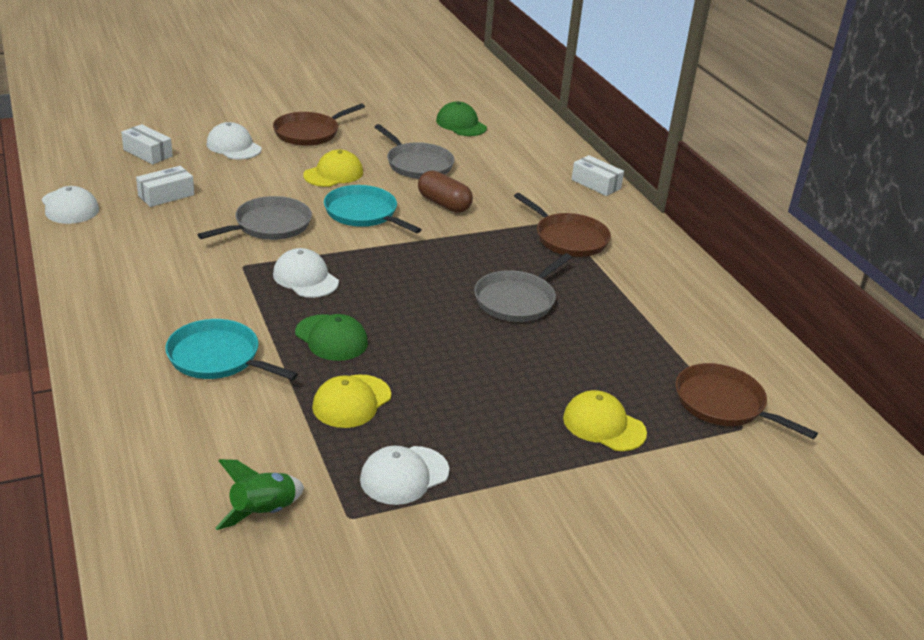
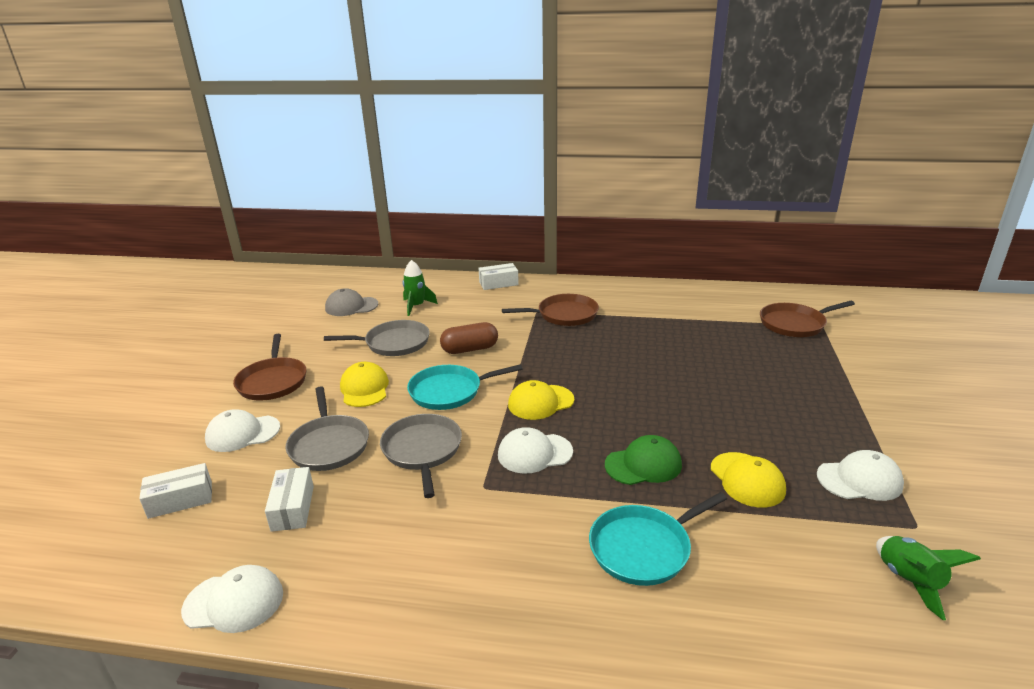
camera: 55 degrees left, 5 degrees down
white cap [360,446,449,505] -> white cap turned 90 degrees counterclockwise [817,450,904,501]
green cap [436,102,487,136] -> grey cap [325,288,378,316]
grey pan [474,253,572,322] -> grey pan moved to [286,386,369,471]
yellow cap [563,390,647,451] -> yellow cap moved to [508,380,574,420]
none -> green rocket [403,260,438,316]

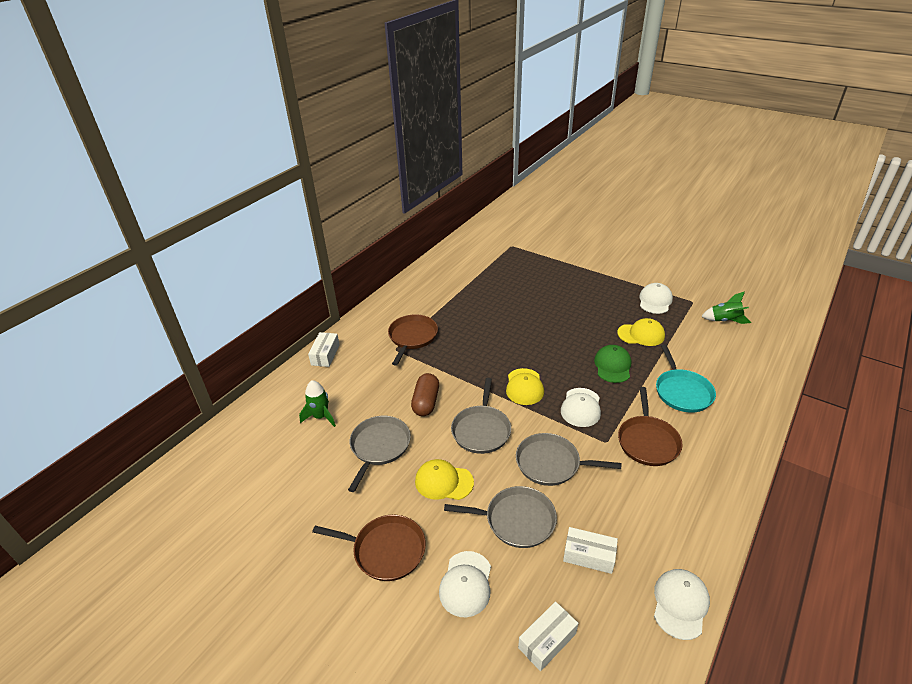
camera: 65 degrees left, 10 degrees up
white box [139,463,212,519] -> white box turned 45 degrees clockwise [518,601,578,671]
grey cap [325,288,378,316] -> none
turquoise pan [407,364,523,410] -> grey pan [451,378,511,454]
brown pan [760,301,855,337] -> brown pan moved to [618,387,683,466]

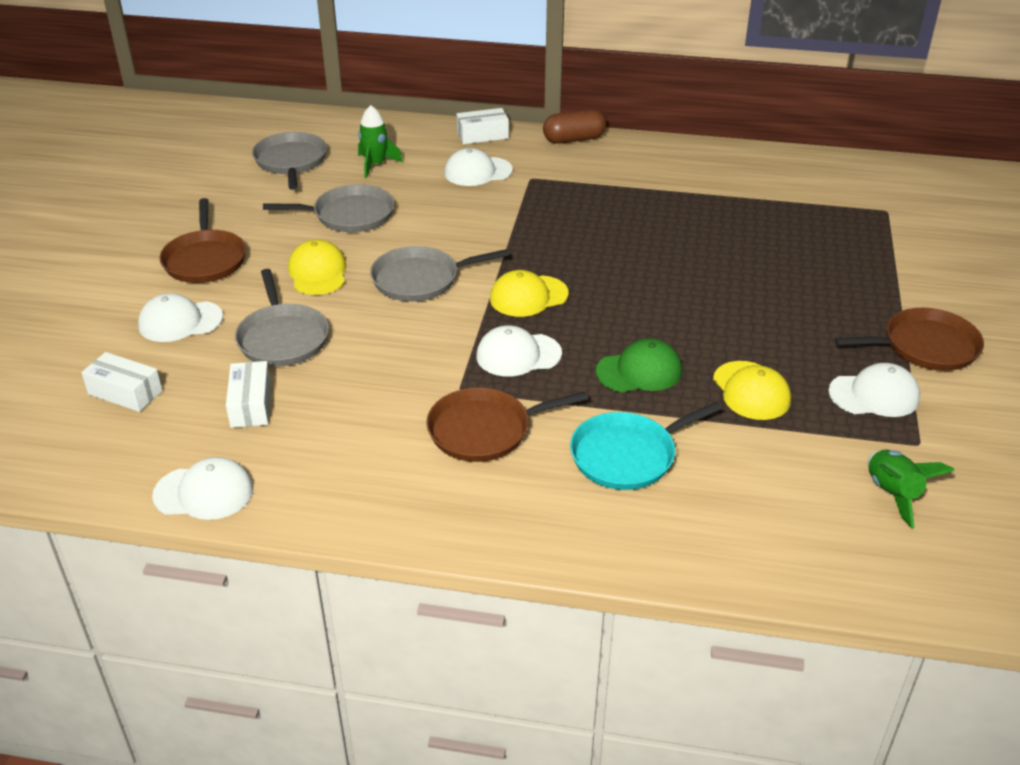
camera: 65 degrees right, 0 degrees up
brown pan [388,314,438,366] -> brown pan moved to [834,308,984,371]
brown capsule [411,373,439,416] -> brown capsule moved to [543,109,606,144]
grey pan [516,433,621,486] -> grey pan moved to [252,132,327,190]
none -> white cap [444,148,513,186]

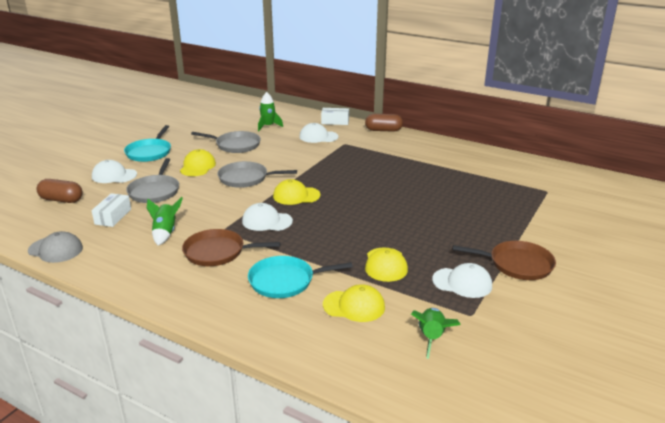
camera: 20 degrees right, 10 degrees down
white box [81,352,162,412] -> brown capsule [36,179,83,203]
white cap [152,457,253,520] -> grey cap [28,231,83,263]
brown pan [160,198,246,283] -> turquoise pan [124,125,171,162]
grey pan [252,132,327,190] -> none
green cap [596,338,682,392] -> none
none -> green rocket [147,197,183,246]
none -> yellow cap [323,284,385,322]

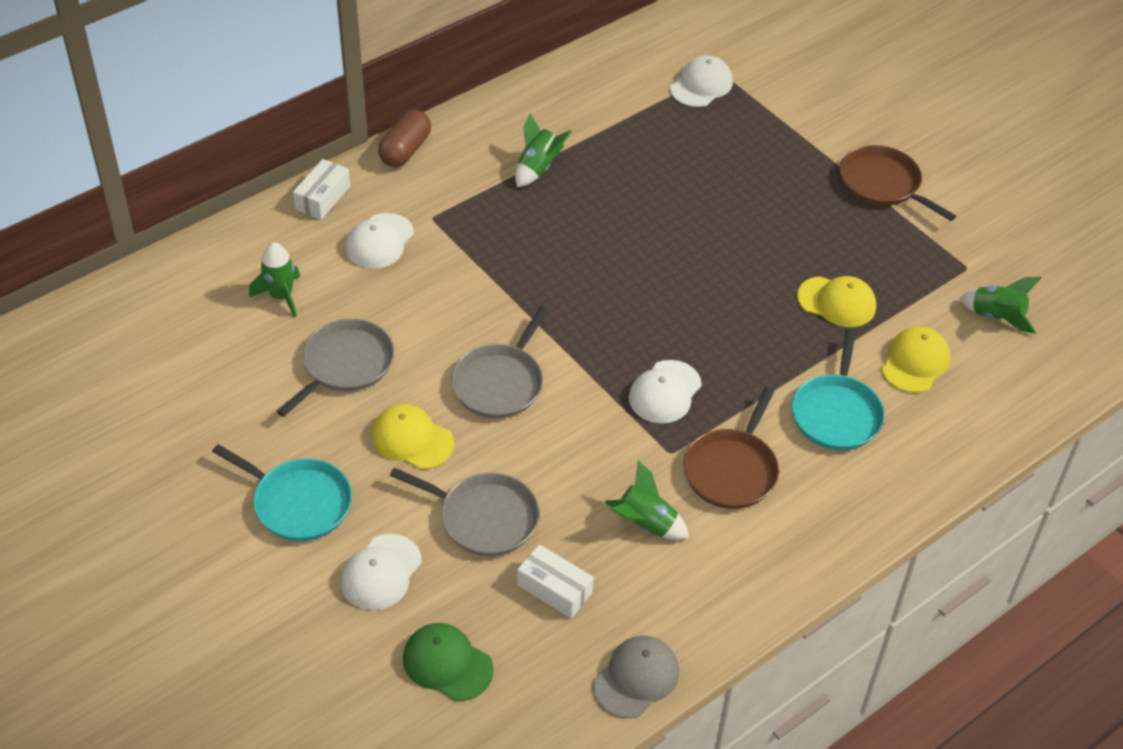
camera: 70 degrees left, 20 degrees up
brown capsule [36,179,83,203] -> green cap [403,623,494,701]
yellow cap [273,179,321,205] -> none
white cap [432,263,492,298] -> white cap moved to [670,55,733,107]
brown pan [453,241,556,280] -> brown pan turned 75 degrees counterclockwise [840,145,956,221]
none -> green rocket [515,113,572,187]

